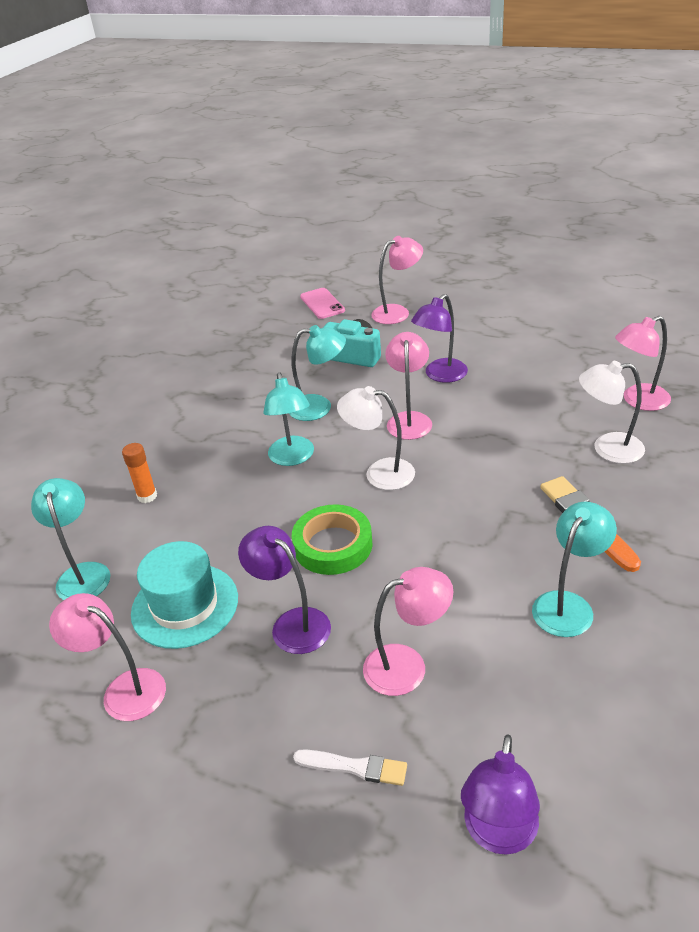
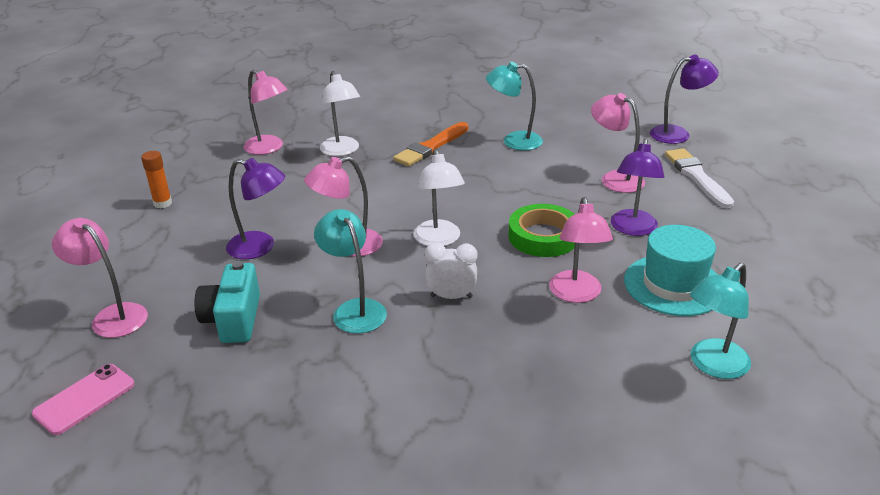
camera: 120 degrees left, 5 degrees down
pink lamp [49,593,166,721] -> pink lamp moved to [549,197,613,303]
orange glue stick [122,443,157,503] -> orange glue stick moved to [141,151,172,208]
turquoise lamp [263,372,314,466] -> white clock [425,243,478,299]
white brush [293,749,407,786] -> white brush [665,148,734,208], size x1.56

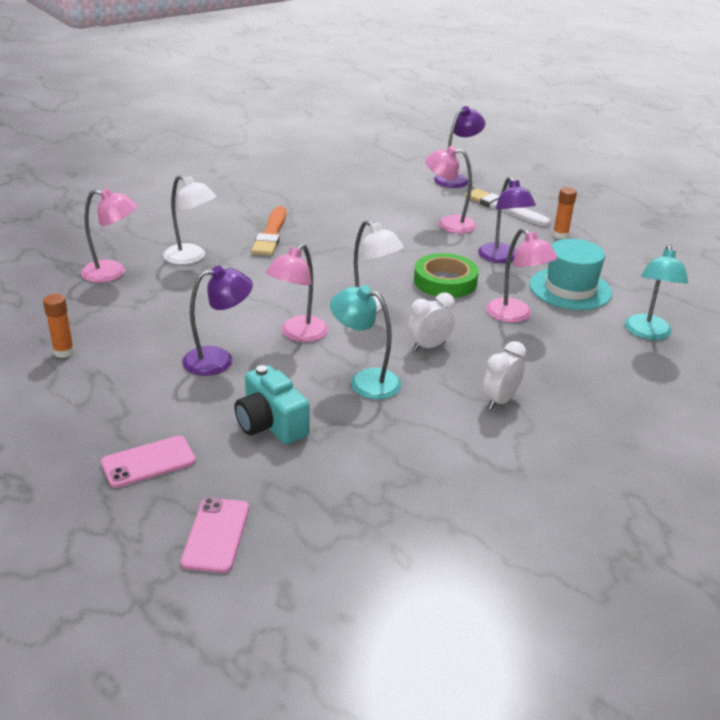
camera: 35 degrees left, 0 degrees up
pink lamp [52,218,148,338] -> pink phone [101,436,196,488]
turquoise lamp [486,62,543,150] -> none
none -> white clock [483,341,526,410]
none -> orange glue stick [553,187,577,239]

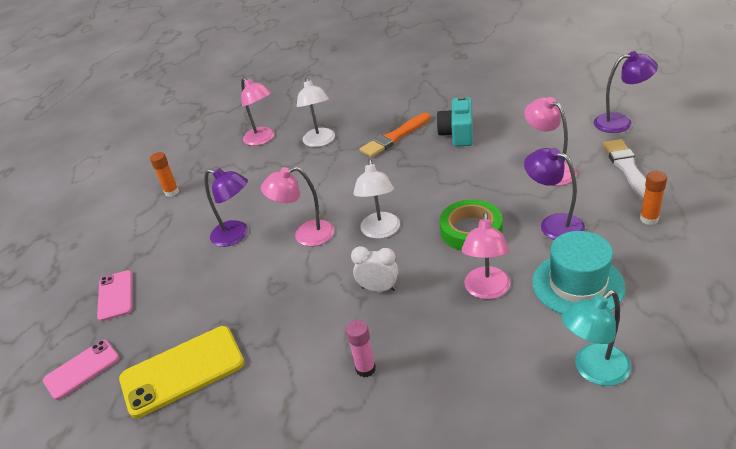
camera: 50 degrees right, 5 degrees up
pink phone [101,436,196,488] -> pink phone turned 60 degrees clockwise [97,270,133,321]
turquoise camera [235,365,310,444] -> turquoise camera moved to [436,96,473,147]
turquoise lamp [330,285,401,399] -> none
purple lamp [478,177,536,263] -> purple lamp turned 105 degrees clockwise [524,148,585,240]
white clock [483,341,526,410] -> pink glue stick [346,320,376,377]
none -> yellow phone [119,326,245,418]

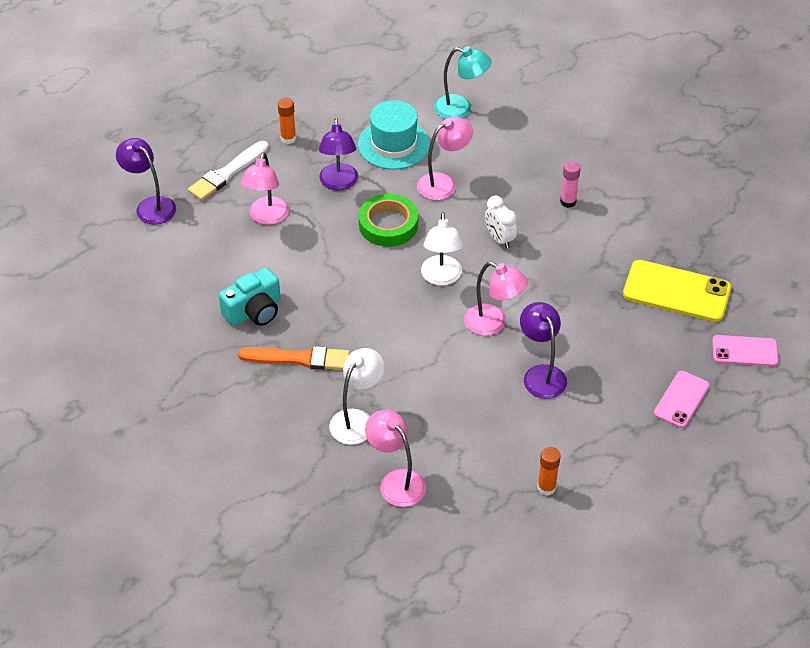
camera: 140 degrees left, 10 degrees up
pink lamp [241,77,275,146] -> pink lamp turned 45 degrees counterclockwise [365,410,426,507]
white lamp [353,159,400,239] -> white lamp turned 135 degrees clockwise [421,212,463,286]

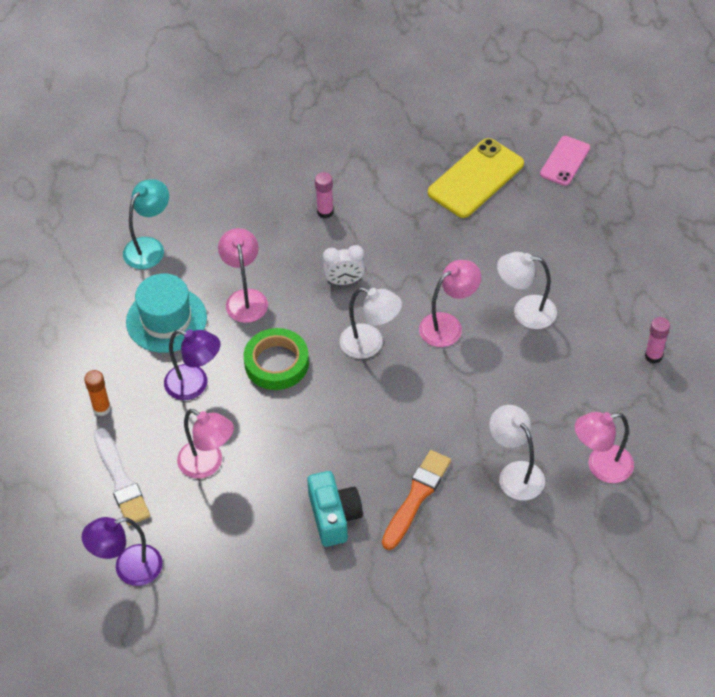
camera: 65 degrees left, 5 degrees up
purple lamp [520,302,567,399] -> white lamp [497,252,557,329]
orange glue stick [537,447,561,496] -> pink glue stick [645,317,670,364]
pink phone [654,371,710,428] -> none

